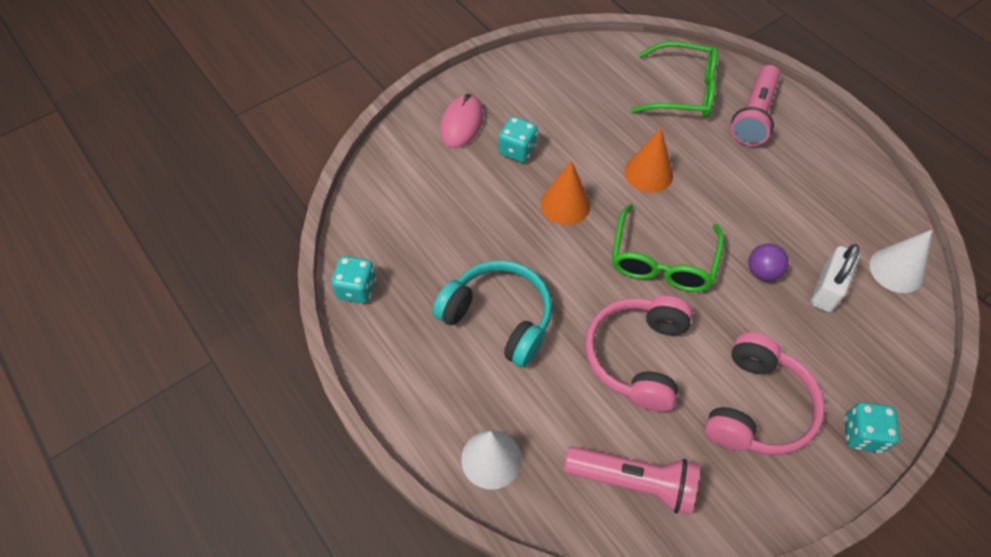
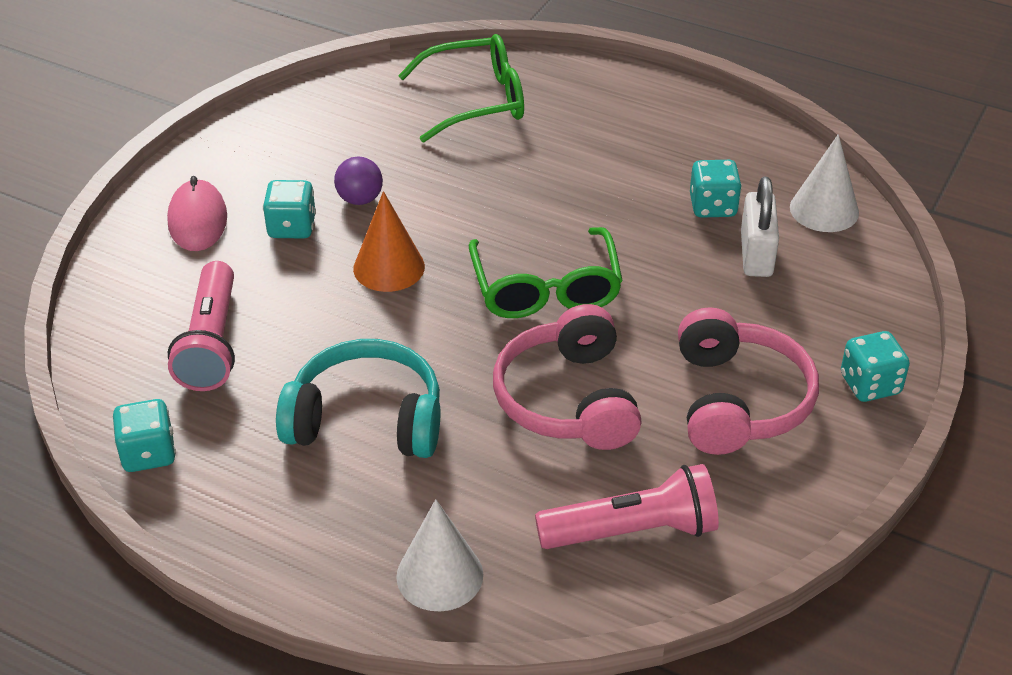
camera: 25 degrees left, 15 degrees down
orange cone [624,128,673,193] -> none
pink flashlight [731,65,780,146] -> pink flashlight moved to [168,261,235,391]
purple ball [748,243,789,281] -> purple ball moved to [334,156,383,205]
none -> turquoise dice [690,160,742,218]

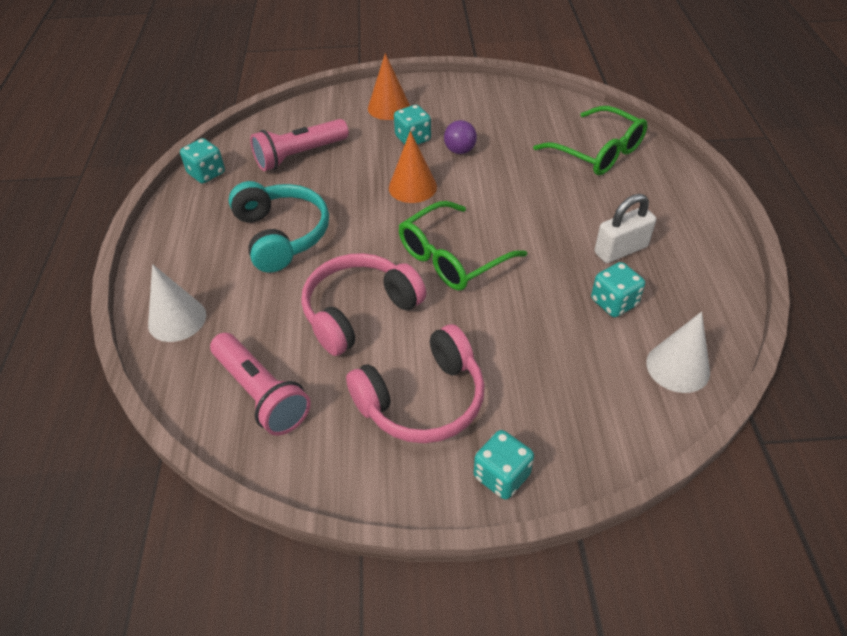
camera: 60 degrees right, 5 degrees up
pink mouse [167,176,227,251] -> orange cone [368,53,410,120]
white padlock [741,177,779,277] -> white padlock moved to [595,194,656,263]

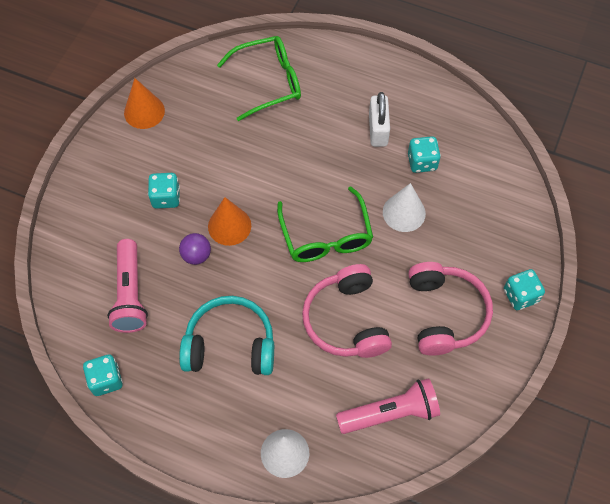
camera: 65 degrees left, 15 degrees up
orange cone [368,53,410,120] -> orange cone moved to [124,78,165,129]
purple ball [444,120,477,154] -> purple ball moved to [179,233,211,265]
white cone [646,312,710,393] -> white cone moved to [383,183,426,232]

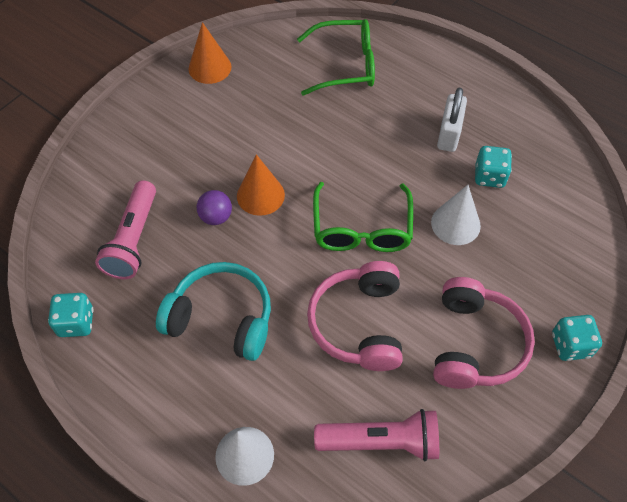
camera: 15 degrees right, 5 degrees down
turquoise dice [148,173,180,209] -> none

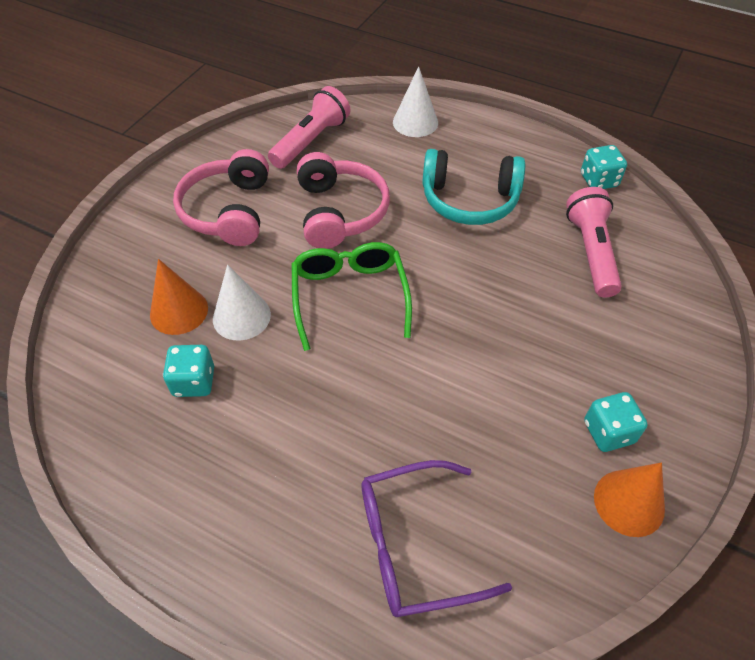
camera: 170 degrees right, 5 degrees down
purple ball [196,190,232,225] -> none
orange cone [237,154,285,216] -> orange cone moved to [150,259,208,335]
green glasses [297,19,375,96] -> purple glasses [362,460,512,617]
pink flashlight [314,409,439,461] -> pink flashlight turned 135 degrees clockwise [268,86,350,169]
white padlock [437,88,467,152] -> none
turquoise dice [552,315,602,361] -> turquoise dice moved to [584,392,647,452]

